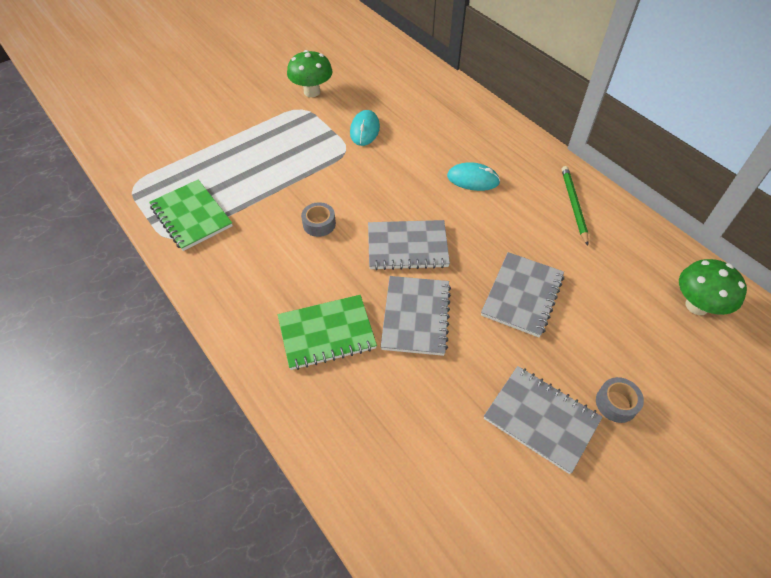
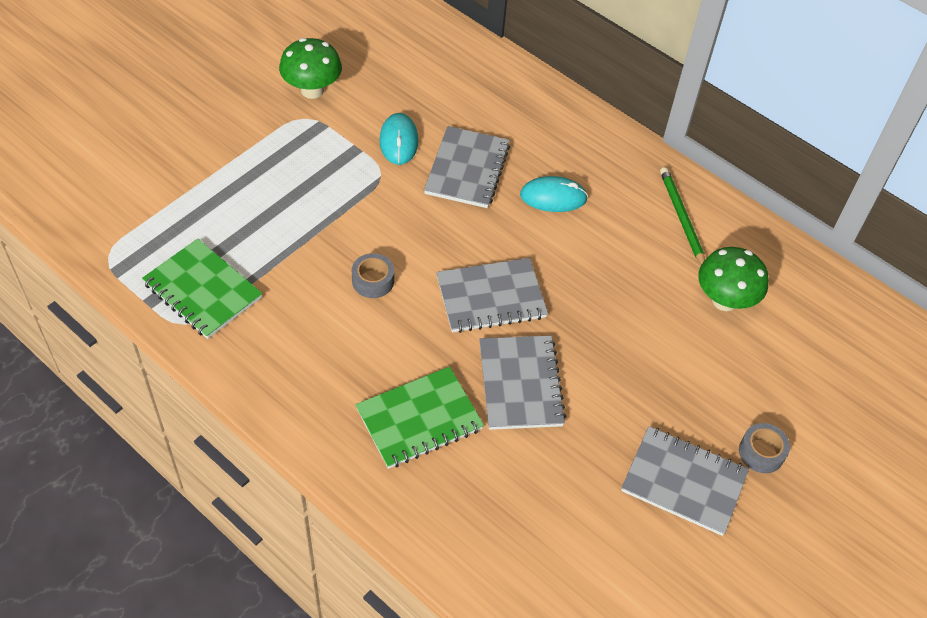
camera: 15 degrees left, 0 degrees up
grey notebook [481,252,564,337] -> grey notebook moved to [424,126,510,208]
green mushroom [679,259,747,315] -> green mushroom moved to [698,247,769,311]

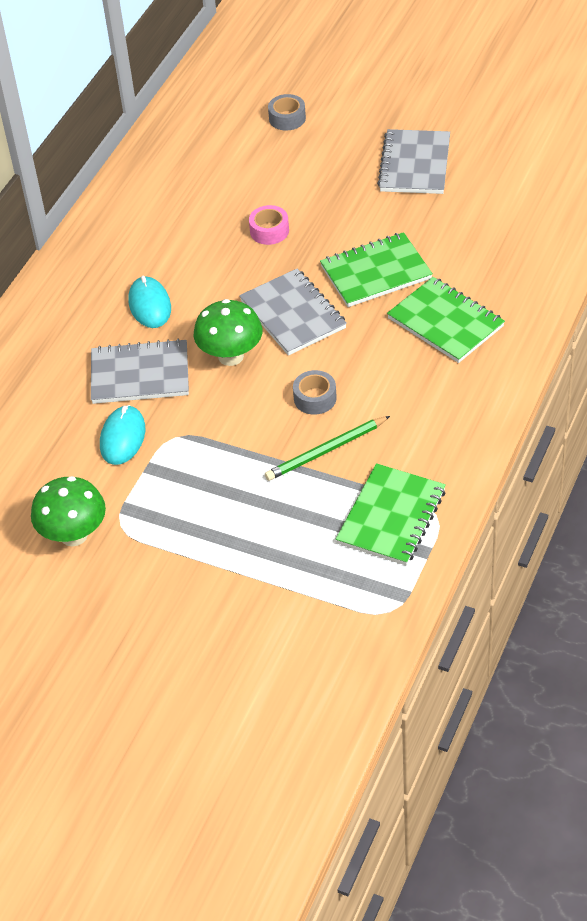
camera: 100 degrees left, 5 degrees down
turquoise mouse [379,113,419,165] -> turquoise mouse turned 60 degrees counterclockwise [100,405,145,465]
grey notebook [479,336,566,430] -> green notebook [320,232,433,307]
green pencil [660,167,705,265] -> green pencil moved to [265,416,390,481]
green mushroom [698,247,769,311] -> green mushroom moved to [194,299,262,366]
grey tape [739,423,790,473] -> grey tape moved to [268,94,306,131]
none -> pink tape [249,205,289,245]

